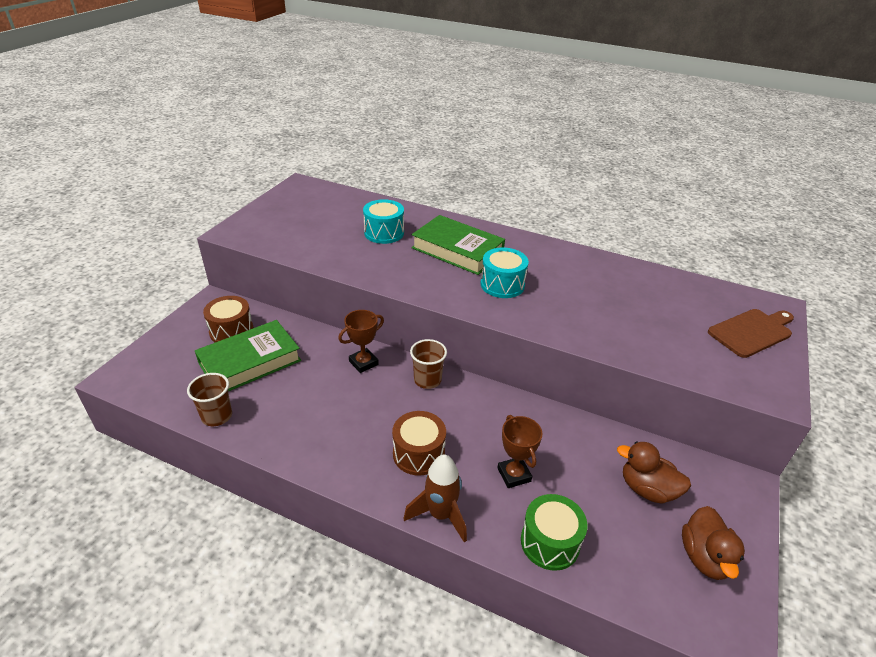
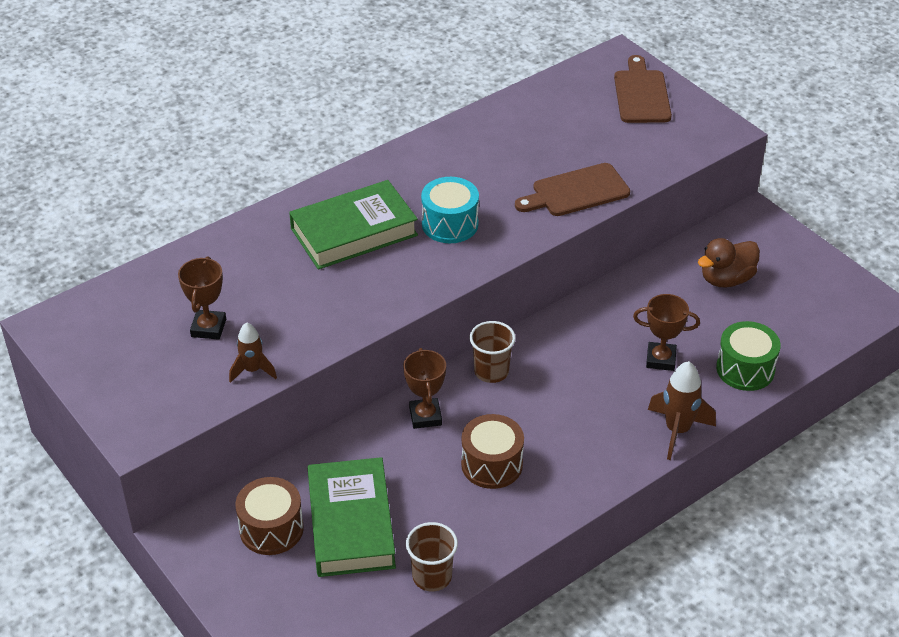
camera: 60 degrees left, 5 degrees up
turquoise drum [363,199,404,244] -> none
brown drum [392,411,446,476] -> brown drum moved to [461,414,524,489]
brown duck [682,506,745,580] -> none
none -> brown trophy [178,256,226,340]
none -> brown rocket [229,322,277,383]
none -> brown cutting board [515,163,630,216]

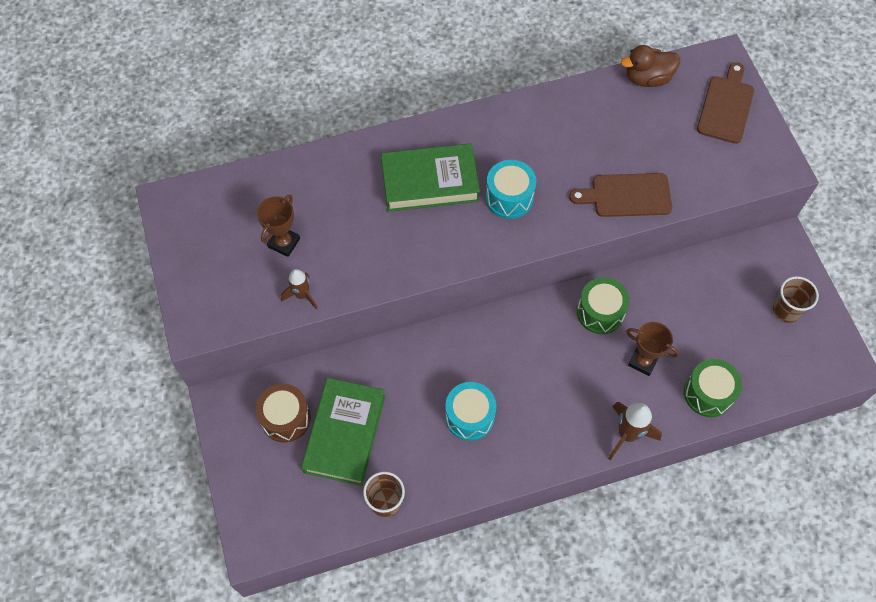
camera: 20 degrees right, 20 degrees up
brown trophy [403,348,446,429] -> none
brown drum [461,414,524,489] -> turquoise drum [445,382,496,441]
brown cup [470,321,516,383] -> brown cup moved to [773,276,819,323]
brown duck [698,238,760,288] -> brown duck moved to [621,45,680,87]
none -> green drum [577,277,630,334]

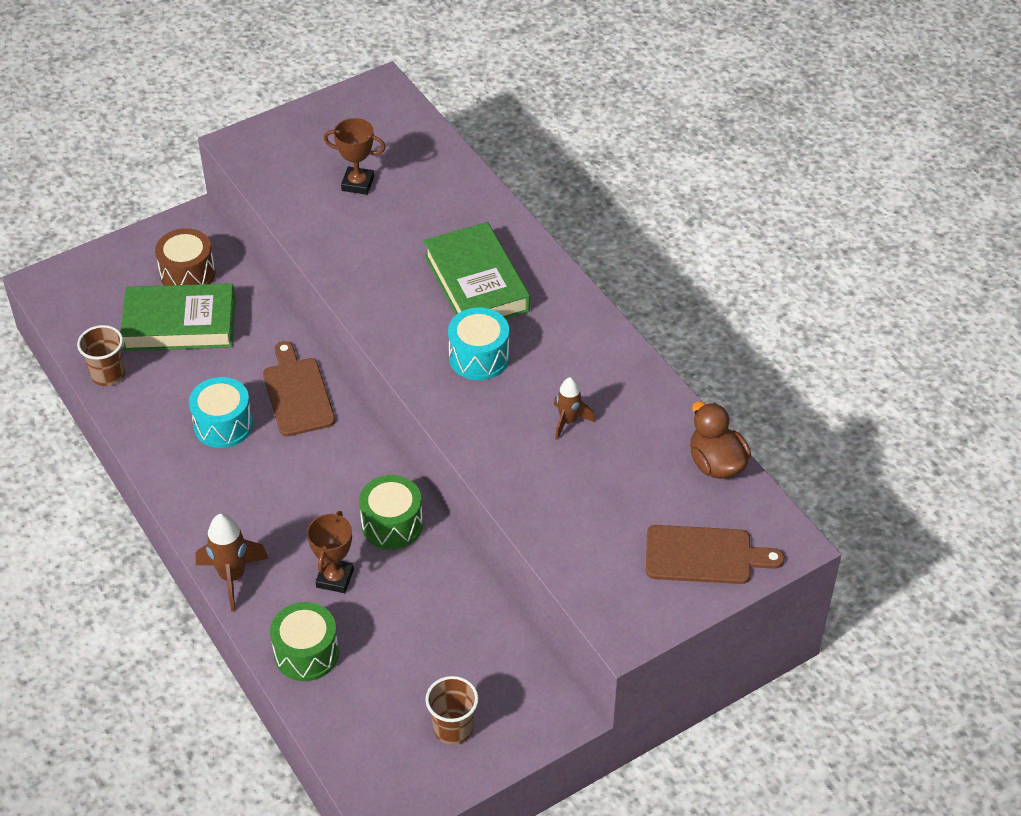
camera: 75 degrees right, 15 degrees down
brown rocket [281,269,318,309] -> brown rocket moved to [554,377,595,440]
brown cutting board [569,173,672,217] -> brown cutting board moved to [263,341,335,437]

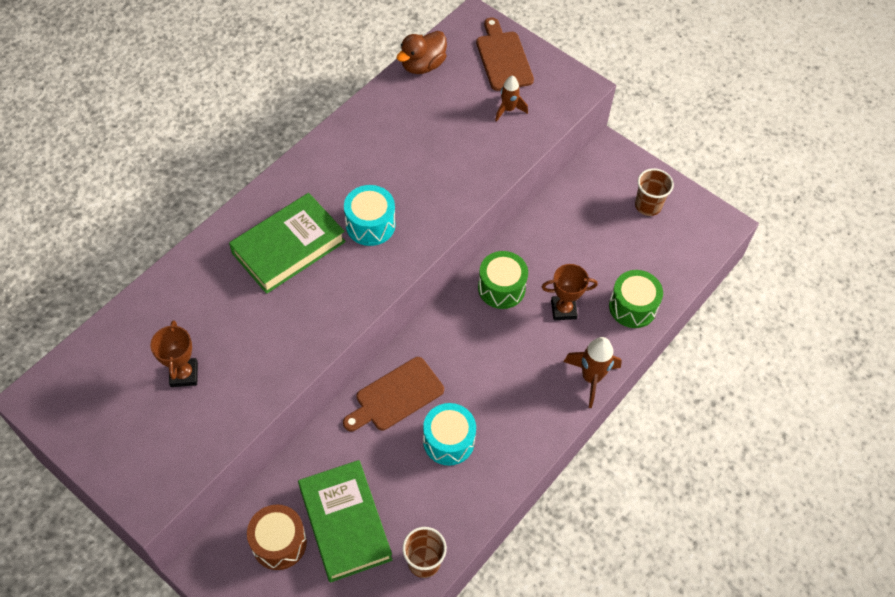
camera: 110 degrees left, 10 degrees up
brown rocket [554,377,595,440] -> brown rocket moved to [495,75,528,122]

